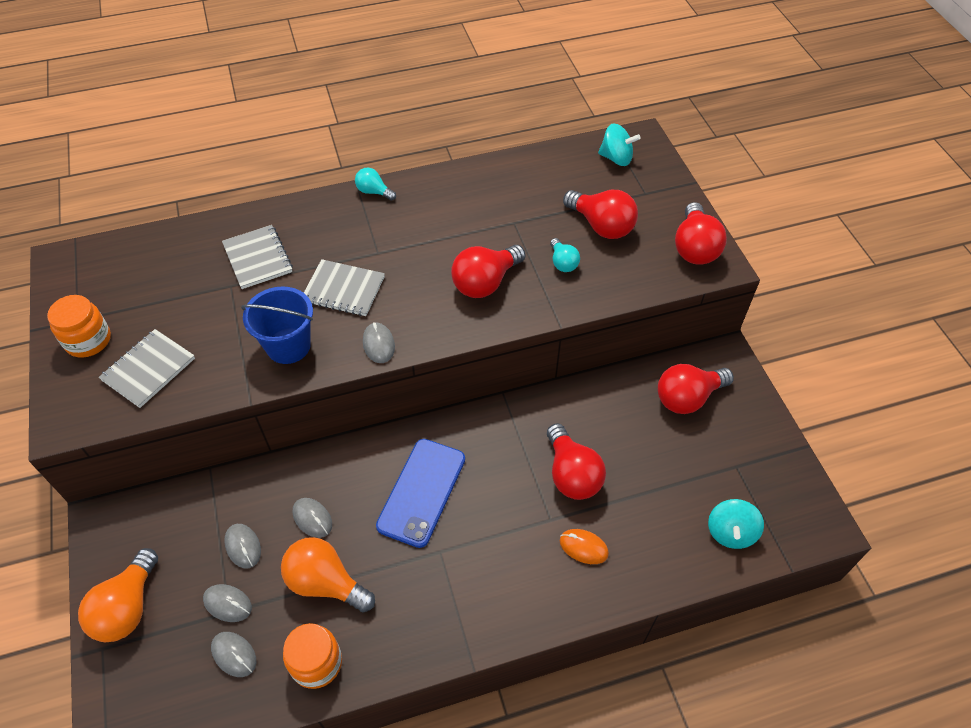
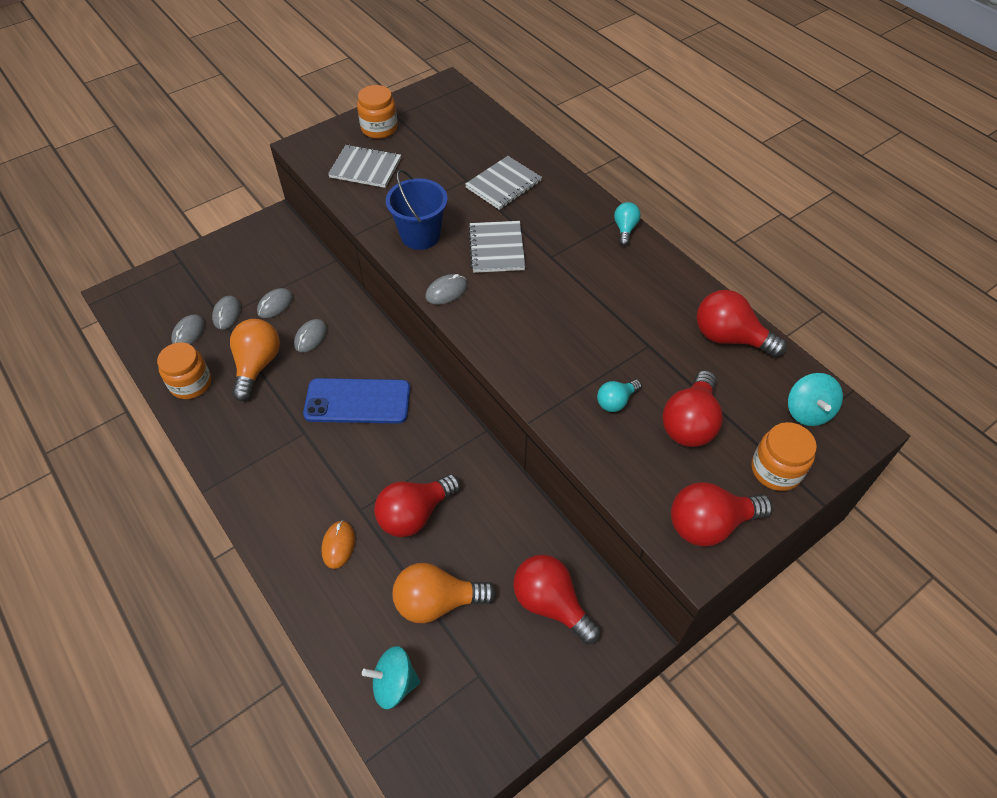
camera: 70 degrees right, 0 degrees up
orange light bulb [78,548,158,642] -> orange light bulb moved to [392,563,496,623]
red light bulb [451,245,526,298] -> red light bulb moved to [697,290,787,357]
none -> orange jar [751,422,817,491]

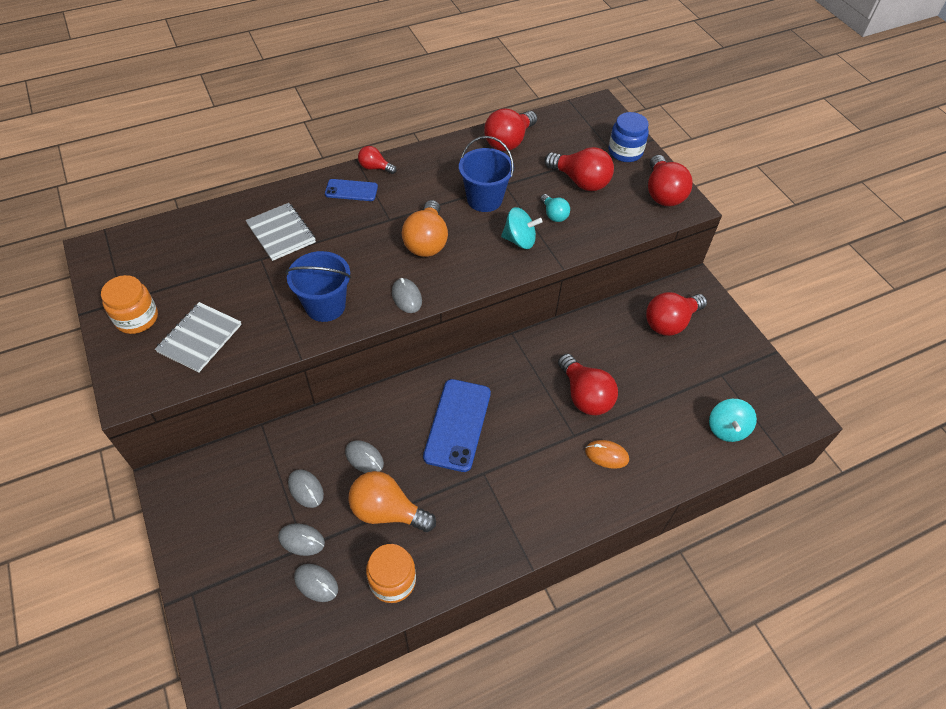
camera: 80 degrees left, 0 degrees up
orange light bulb [392,563,496,623] -> orange light bulb moved to [402,200,448,257]
grey notebook [468,221,525,273] -> none
turquoise light bulb [614,202,641,246] -> red light bulb [358,146,397,174]
orange jar [751,422,817,491] -> blue jar [608,112,649,162]
turquoise spinning top [788,373,843,426] -> turquoise spinning top moved to [501,207,543,249]
none -> blue phone [325,179,378,201]
none -> blue bucket [459,136,514,212]

